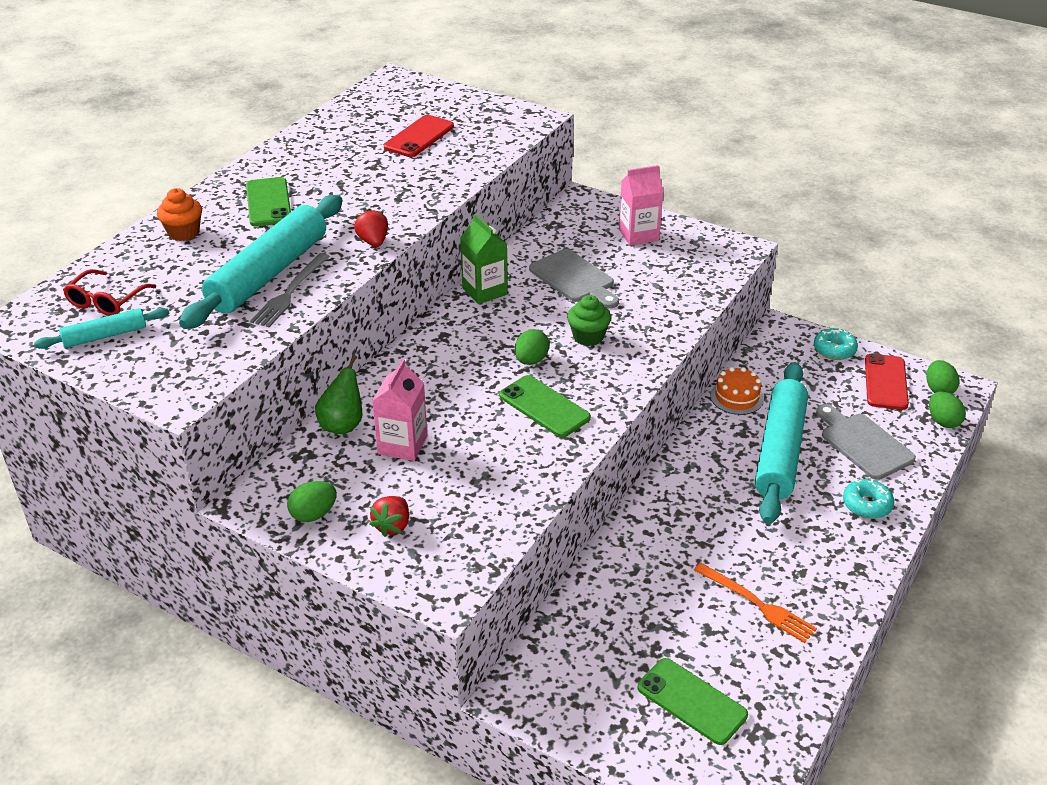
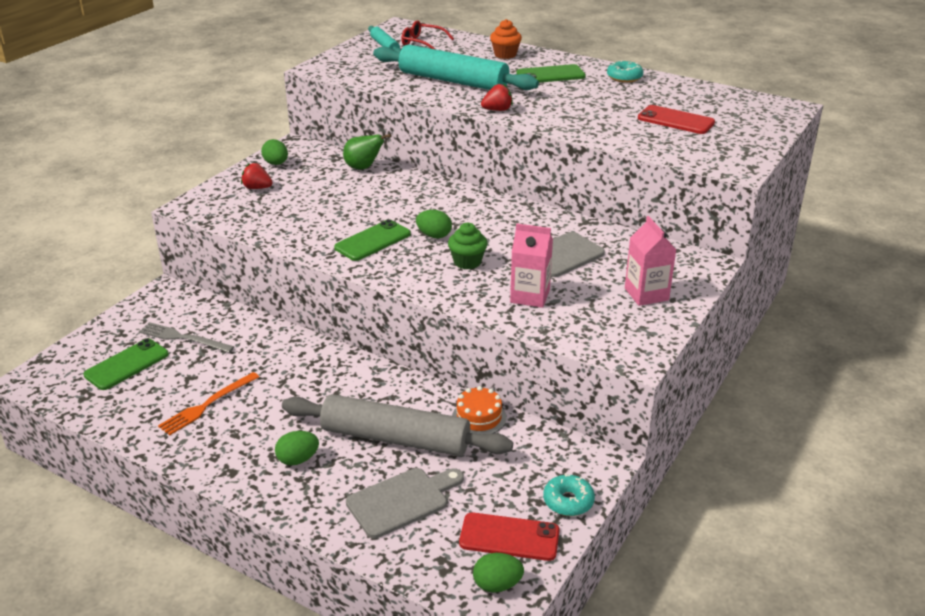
camera: 90 degrees right, 5 degrees down
grey fork [250,253,330,327] -> grey fork moved to [139,322,234,353]
pink carton [372,359,427,461] -> pink carton moved to [510,223,553,308]
green carton [460,214,508,304] -> none
turquoise rolling pin [755,362,808,524] -> grey rolling pin [282,394,513,456]
turquoise donut [843,479,894,519] -> turquoise donut moved to [607,60,643,83]
green egg [929,392,966,428] -> green egg moved to [275,431,319,465]

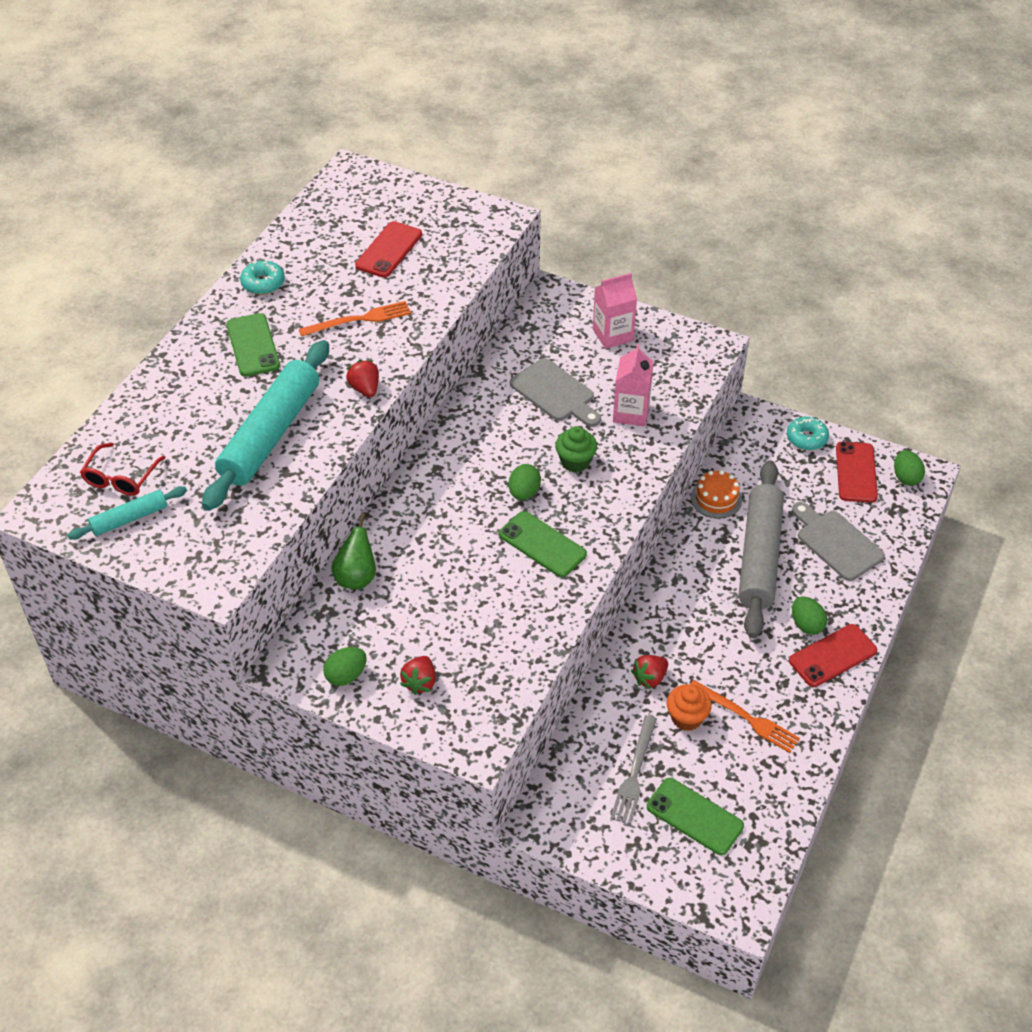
camera: 95 degrees left, 15 degrees up
orange cupcake [490,19,522,59] -> orange cupcake moved to [667,684,712,731]
none -> orange fork [299,301,411,337]
none -> red strawberry [631,655,668,689]
none -> red phone [789,624,877,687]

